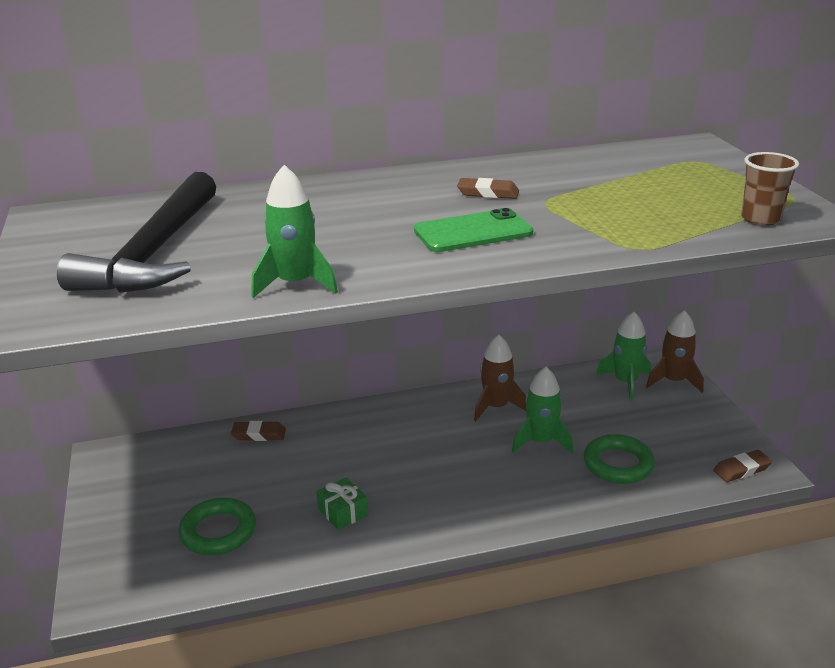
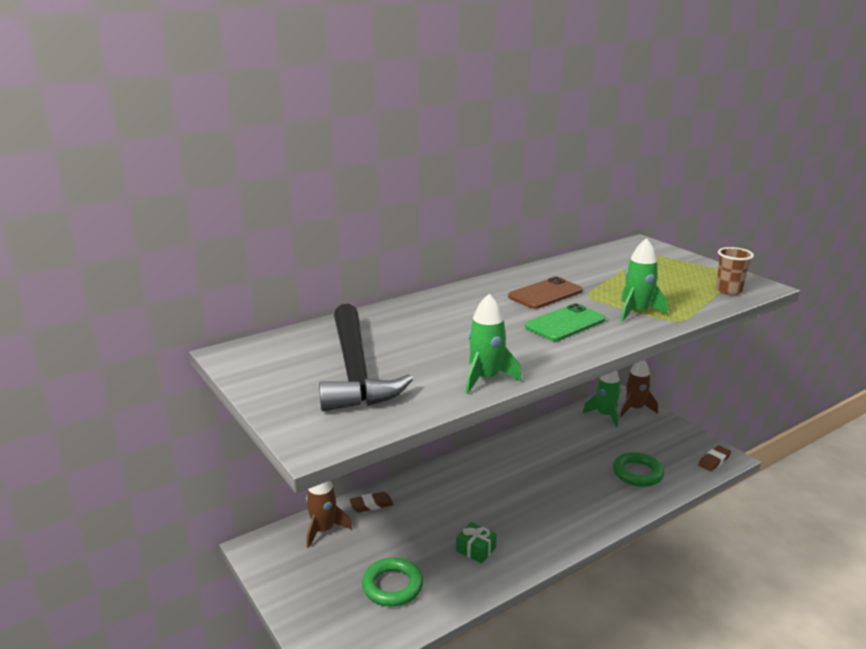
camera: 20 degrees left, 5 degrees down
brown eraser [457,178,519,199] -> brown phone [508,277,583,309]
brown rocket [474,335,526,421] -> brown rocket moved to [306,481,352,548]
green rocket [512,367,573,453] -> green rocket moved to [621,238,668,322]

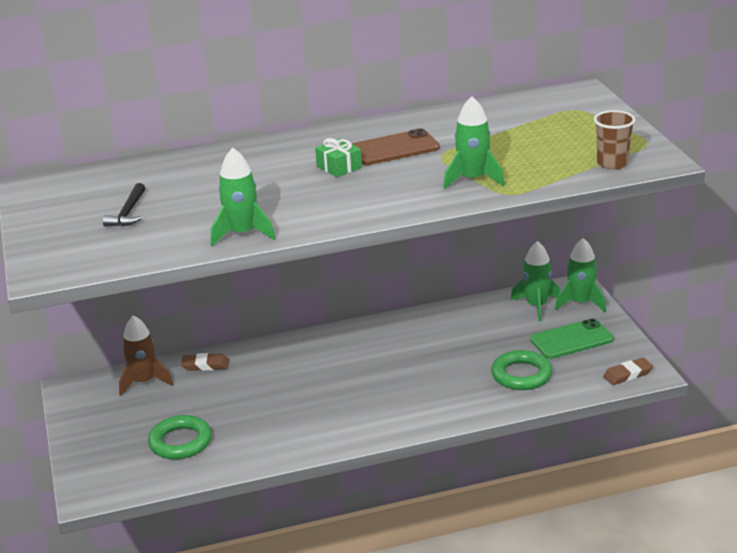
camera: 20 degrees right, 5 degrees up
black hammer [319,304,413,411] -> black hammer [103,183,145,227], size x0.41
green gift [456,522,497,563] -> green gift moved to [315,138,362,177]
green phone [525,303,606,341] -> green phone moved to [530,318,614,359]
brown rocket [620,360,658,417] -> green rocket [555,238,606,312]

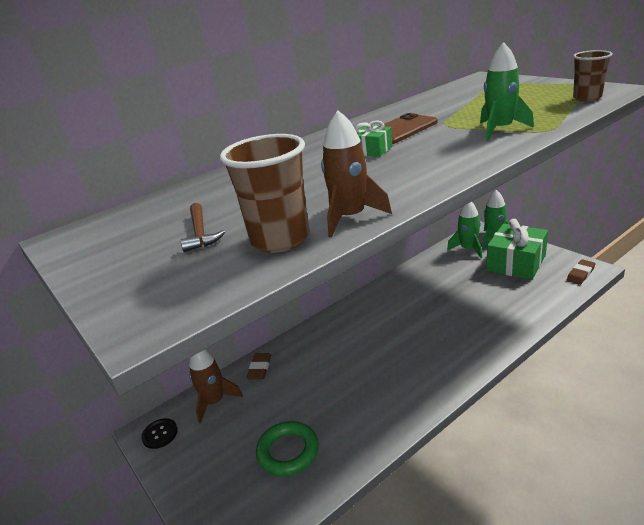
camera: 20 degrees left, 0 degrees up
black hammer [103,183,145,227] -> brown hammer [180,203,225,252]
brown eraser [181,353,229,371] -> brown eraser turned 60 degrees counterclockwise [246,353,271,379]
green rocket [211,148,275,246] -> brown rocket [321,110,392,237]
green ring [491,350,552,390] -> none
green phone [530,318,614,359] -> green gift [486,219,548,280]
none -> black button [141,418,178,449]
none -> brown cup [220,134,309,253]

